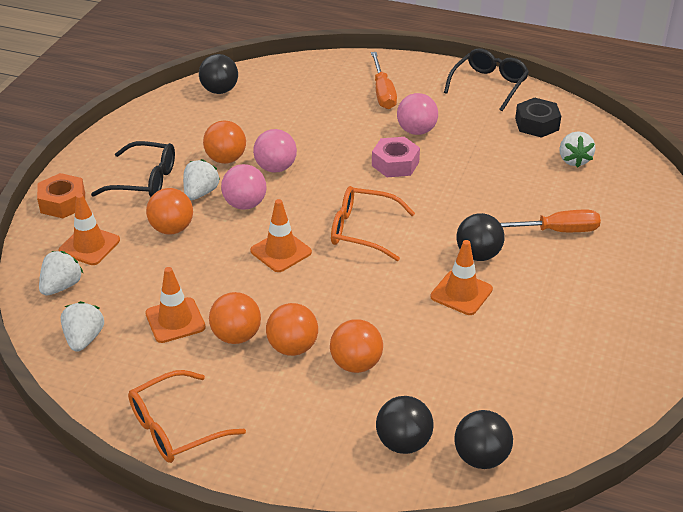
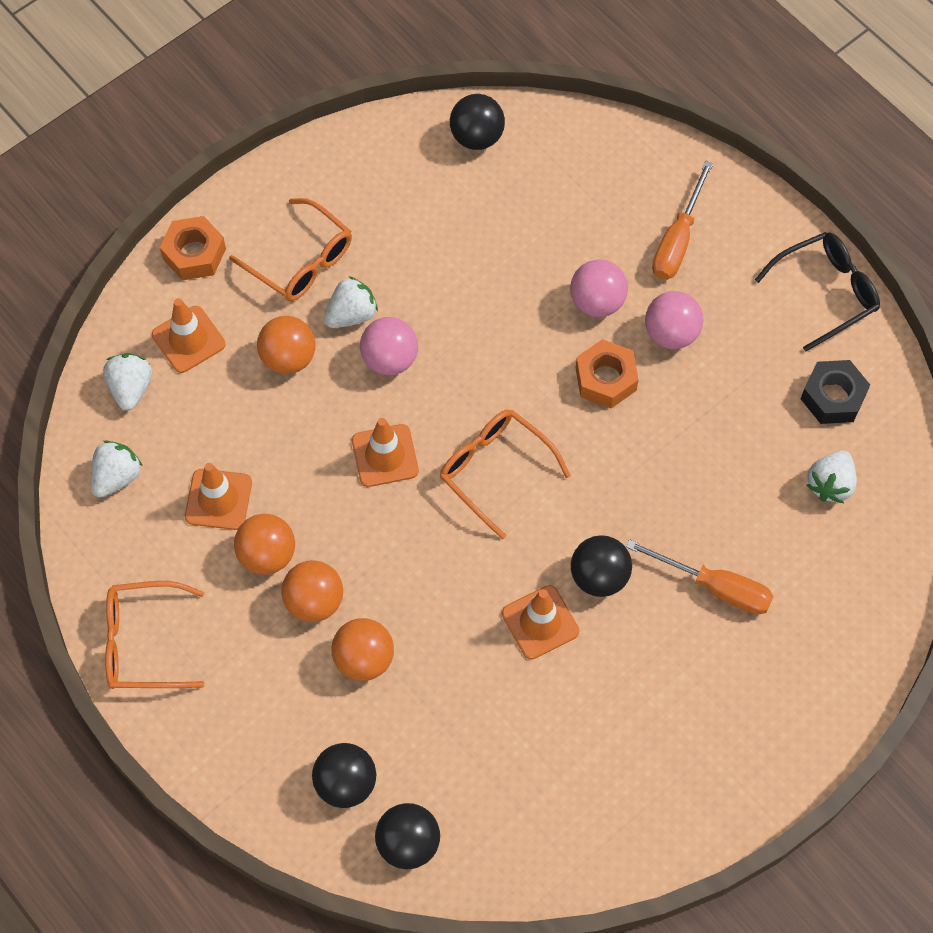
camera: 30 degrees right, 25 degrees up
white strawberry [39,251,83,296] -> white strawberry turned 60 degrees counterclockwise [103,353,152,410]
black glasses [91,141,175,197] -> orange glasses [229,198,352,301]
orange ball [203,121,246,164] -> none
pink ball [253,129,297,172] -> pink ball moved to [570,259,628,317]
pink nut [372,137,420,177] -> orange nut [576,339,639,408]

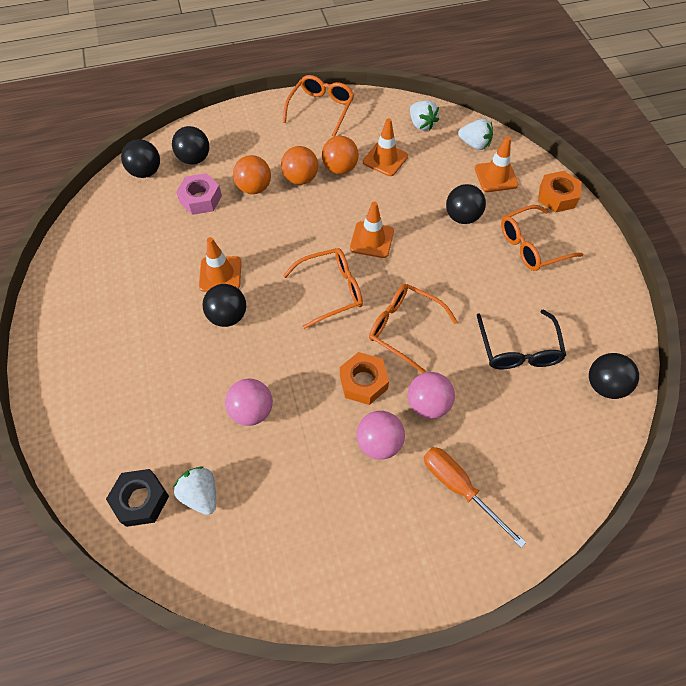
camera: 115 degrees right, 5 degrees down
orange ball [257,316,316,374] -> black ball [446,184,486,224]
white strawberry [324,276,378,328] -> none
pink ball [360,317,418,375] -> pink ball moved to [225,379,273,426]
orange screwdriver [626,539,774,615] -> none
black glasses [755,232,880,352] -> black glasses moved to [477,309,566,369]
black nut [801,360,870,424] -> black nut moved to [106,469,169,527]
none -> pink nut [176,173,222,215]
none -> orange glasses [369,284,458,373]

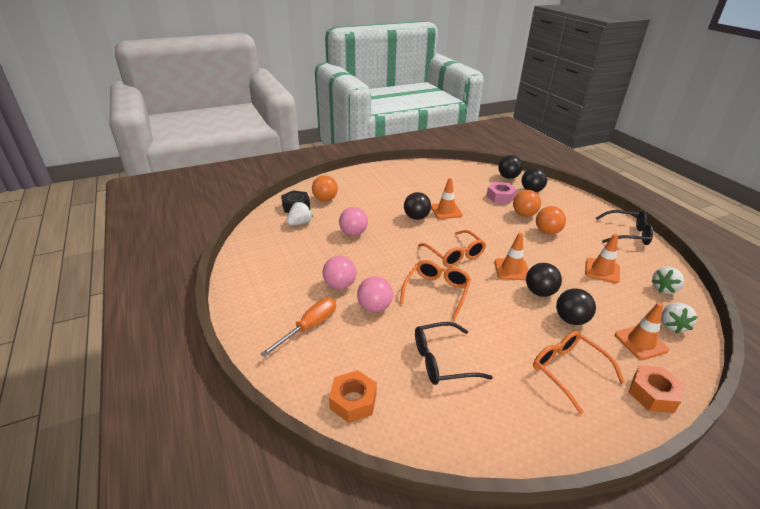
camera: 80 degrees right, 25 degrees down
orange glasses [283,75,354,137] -> black glasses [596,210,653,245]
orange ball [322,136,359,174] -> orange ball moved to [312,175,338,201]
orange nut [340,352,389,405] -> orange nut moved to [329,370,377,423]
black ball [589,353,639,399] -> black ball moved to [526,263,562,297]

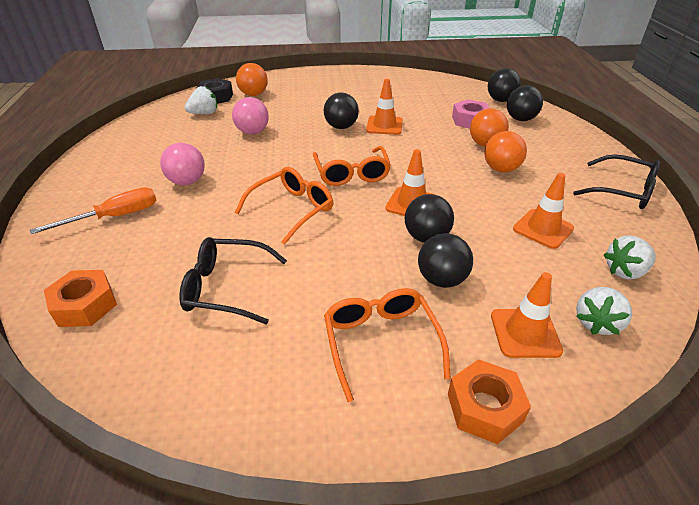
camera: 20 degrees right, 5 degrees up
pink ball [357,276,393,312] -> none

